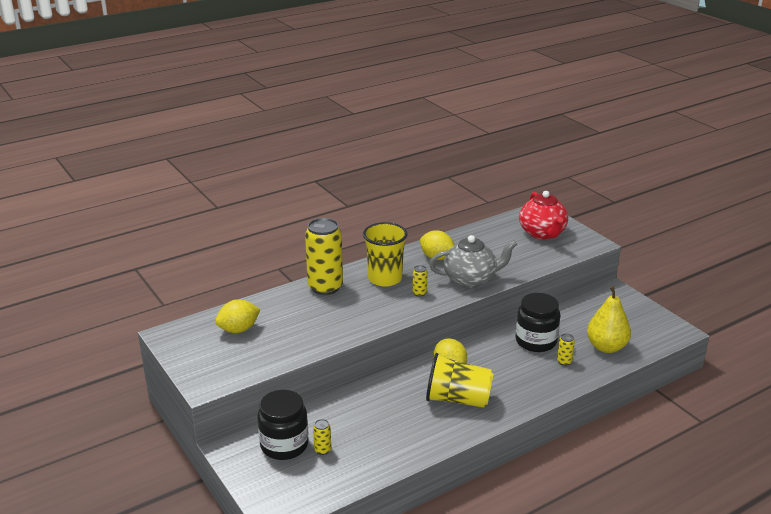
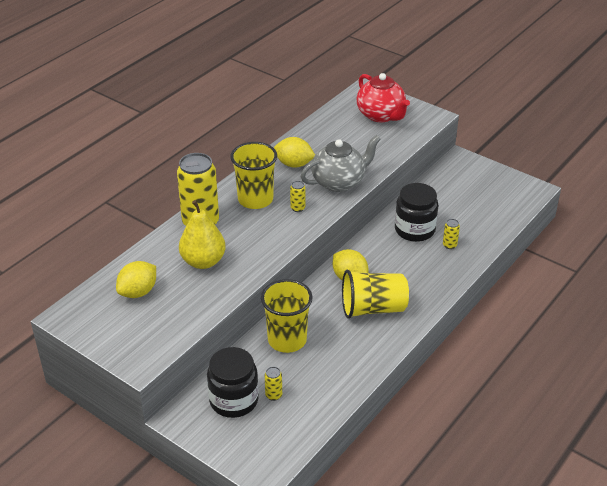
camera: 20 degrees left, 10 degrees up
yellow pear [587,286,631,353] -> yellow pear moved to [179,200,226,269]
none -> yellow cup [261,279,313,353]

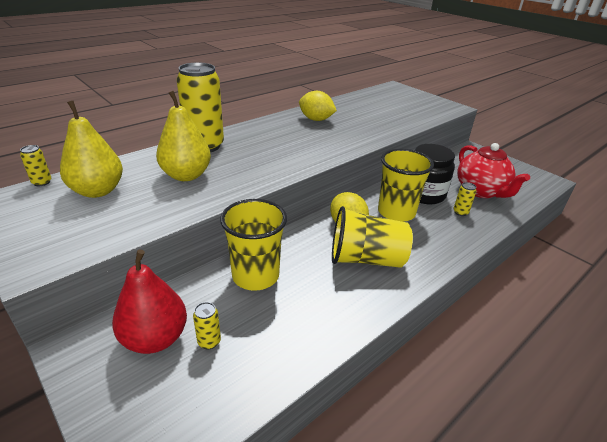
camera: 10 degrees right, 5 degrees down
yellow lemon [116,261,156,298] -> yellow pear [60,101,123,198]
black jar [207,347,259,418] -> red pear [112,250,187,354]
yellow cup [230,142,277,209] -> yellow cup moved to [378,149,434,222]
yellow can [290,181,305,212] -> yellow can moved to [20,145,51,186]
grey teapot [301,135,381,192] -> none
red teapot [356,73,410,122] -> red teapot moved to [457,143,530,198]

